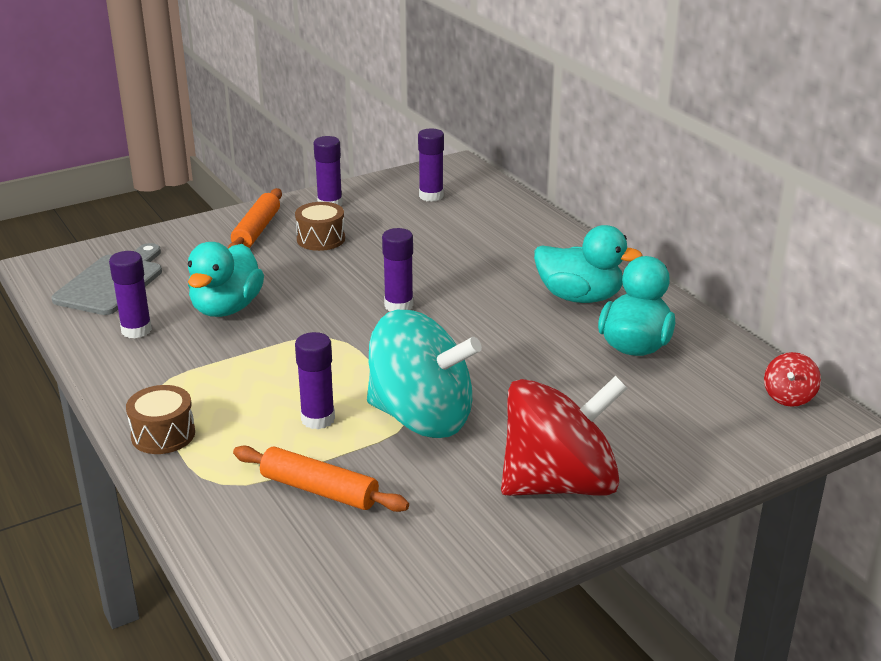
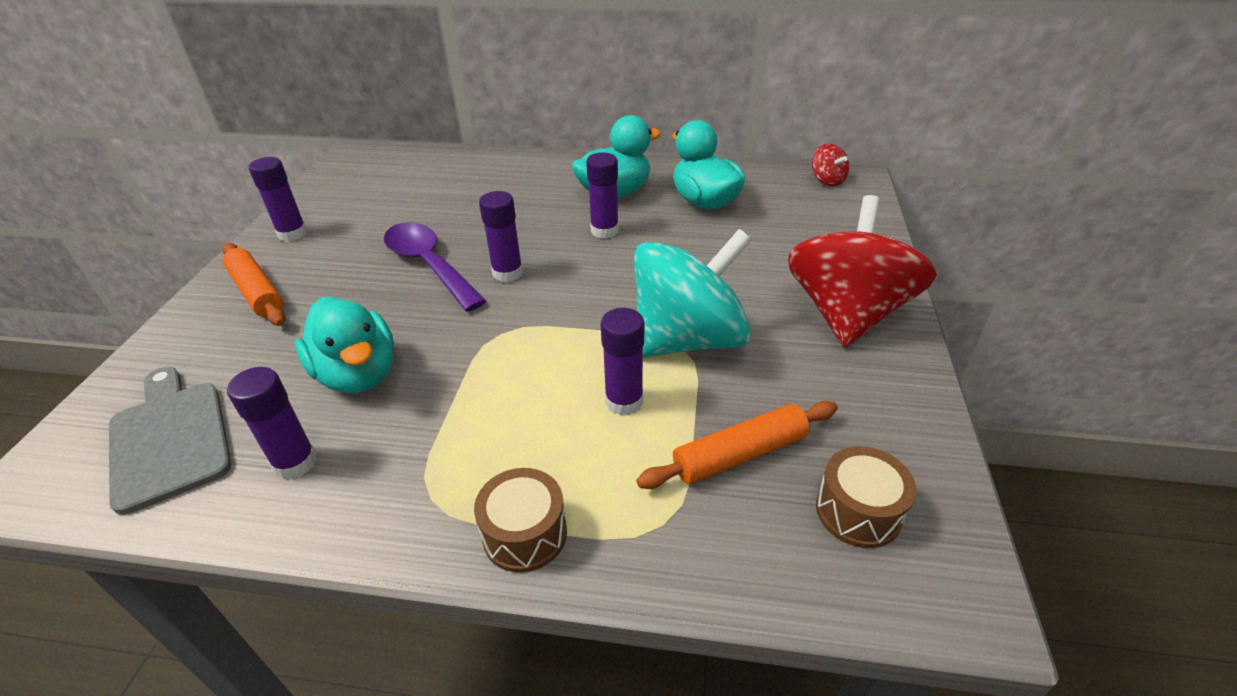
camera: 50 degrees left, 10 degrees up
brown drum [295,202,345,251] -> brown drum moved to [816,446,916,548]
purple glue stick [418,128,444,202] -> purple glue stick moved to [586,152,619,239]
none -> purple spoon [384,222,486,312]

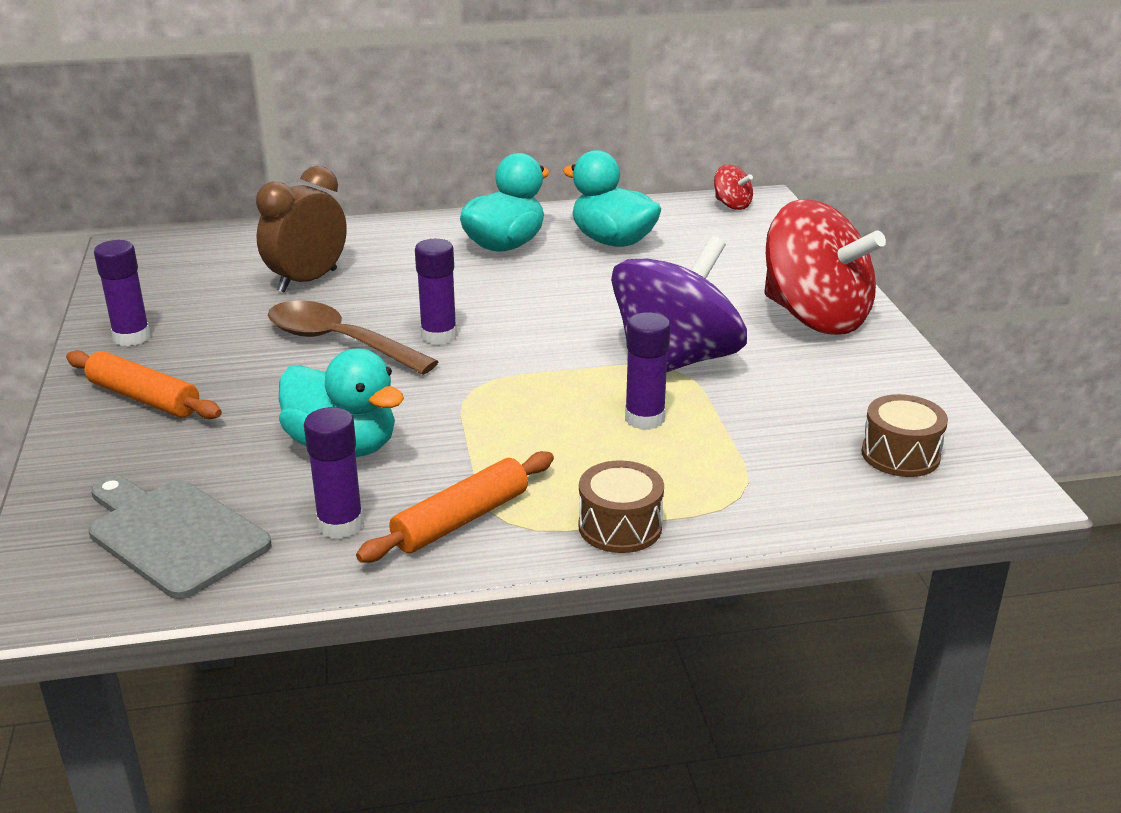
camera: 20 degrees left, 10 degrees down
purple spoon [384,222,486,312] -> brown spoon [268,300,439,375]
purple glue stick [586,152,619,239] -> none
turquoise spinning top [634,229,752,358] -> purple spinning top [611,236,747,372]
orange rolling pin [636,401,838,489] -> orange rolling pin moved to [356,451,554,563]
red spinning top [787,195,937,347] -> red spinning top turned 135 degrees clockwise [764,199,886,335]
none -> brown clock [256,166,347,293]

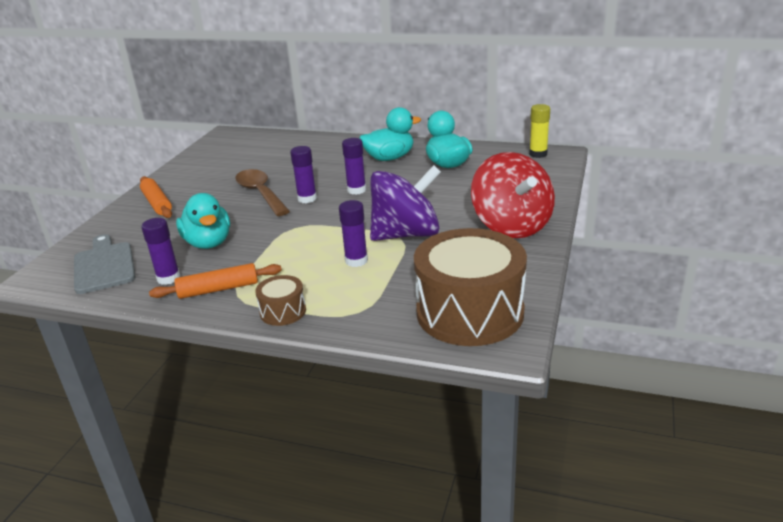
camera: 30 degrees right, 0 degrees up
purple glue stick [94,240,150,346] -> purple glue stick moved to [342,138,366,195]
brown clock [256,166,347,293] -> none
red spinning top [714,164,753,210] -> yellow glue stick [529,104,550,158]
brown drum [861,394,948,477] -> brown drum [414,228,527,346], size x2.25

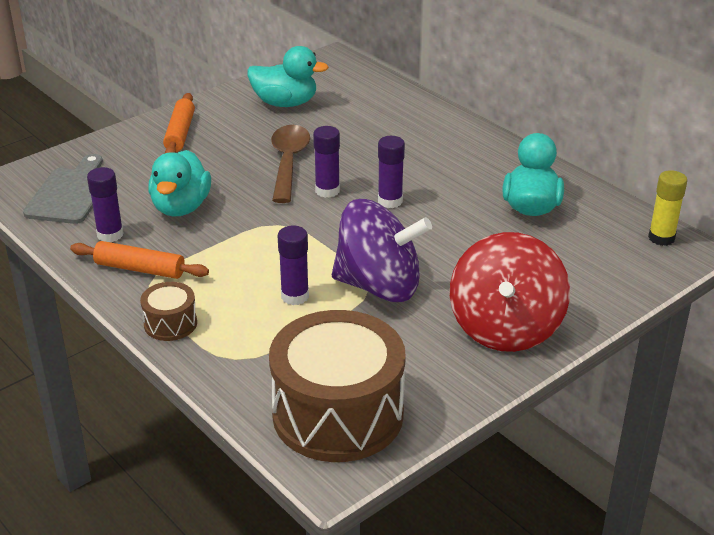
camera: 30 degrees right, 5 degrees up
turquoise duck [359,107,421,161] -> turquoise duck moved to [247,46,329,107]

